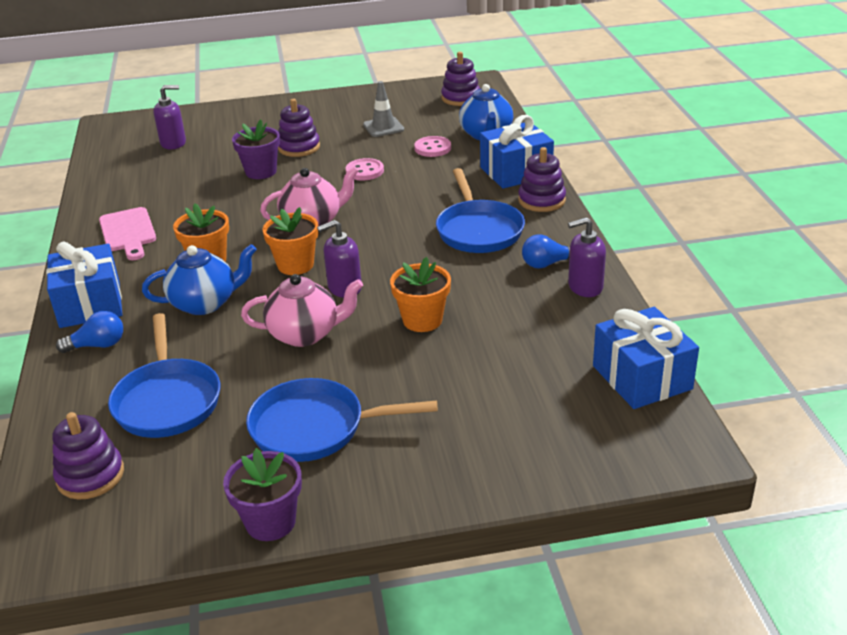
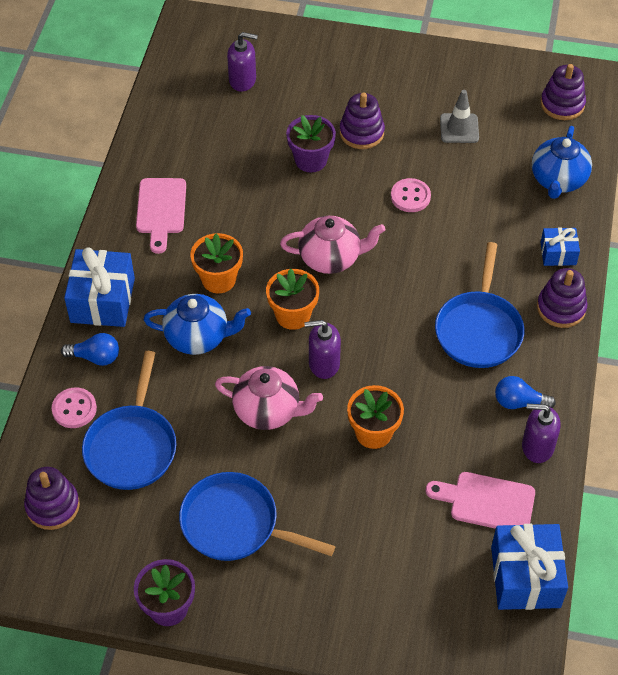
camera: 20 degrees right, 20 degrees up
pink button [414,136,451,157] -> pink button moved to [52,388,97,428]
blue gift [480,115,554,189] -> blue gift [540,227,580,266], size x0.55
none -> pink cutting board [426,472,535,529]

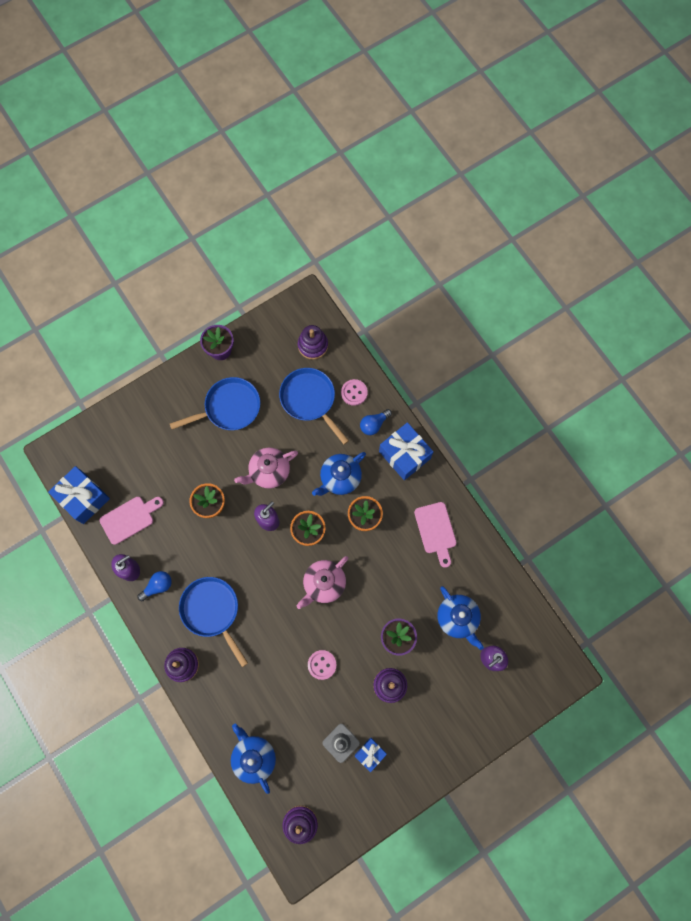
camera: 135 degrees right, 20 degrees up
pink cutting board [136,178,186,254] -> pink cutting board turned 150 degrees counterclockwise [414,502,456,568]
blue gift [540,227,580,266] -> blue gift moved to [355,738,387,772]
none -> blue teapot [437,586,484,650]

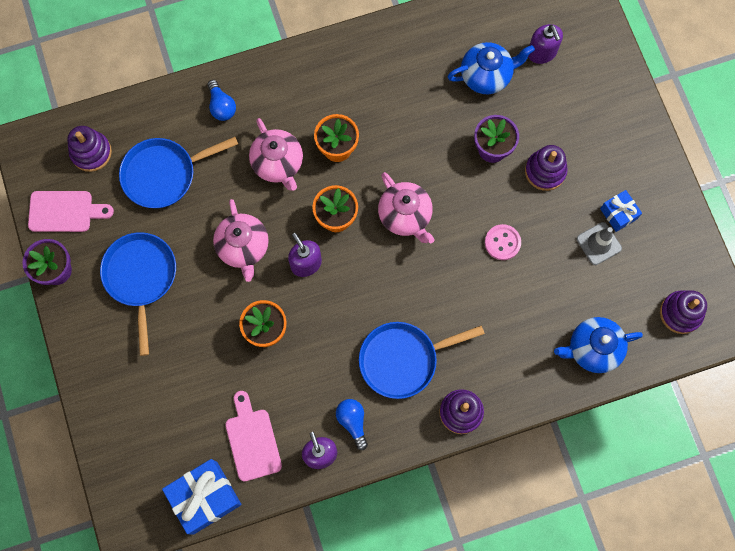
camera: 75 degrees left, 0 degrees up
blue teapot [312,452,366,496] -> pink teapot [249,118,303,191]
pink button [341,379,368,406] -> none
blue gift [379,422,433,480] -> none
pink cutting board [414,502,456,568] -> pink cutting board moved to [28,191,114,232]

